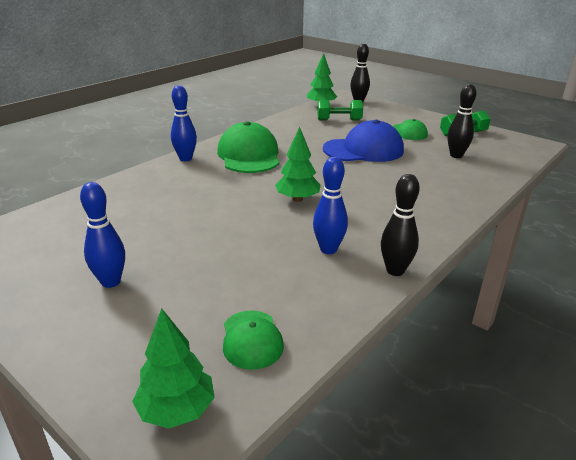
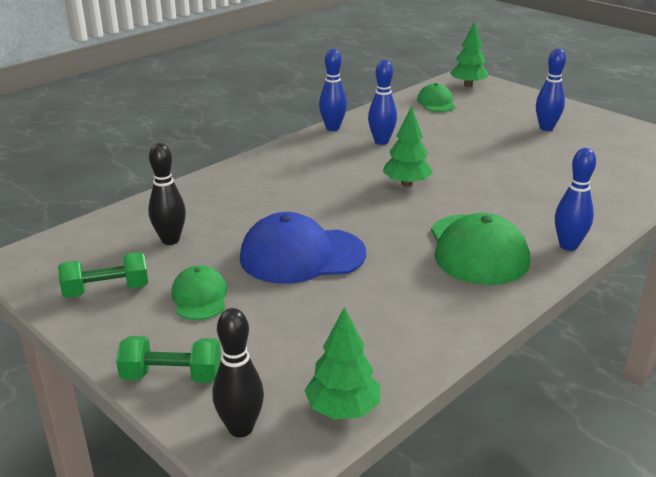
camera: 175 degrees left, 0 degrees up
green dumbbell [317,100,363,120] -> green dumbbell moved to [116,336,221,383]
black bowling pin [381,174,420,276] -> blue bowling pin [319,49,347,131]

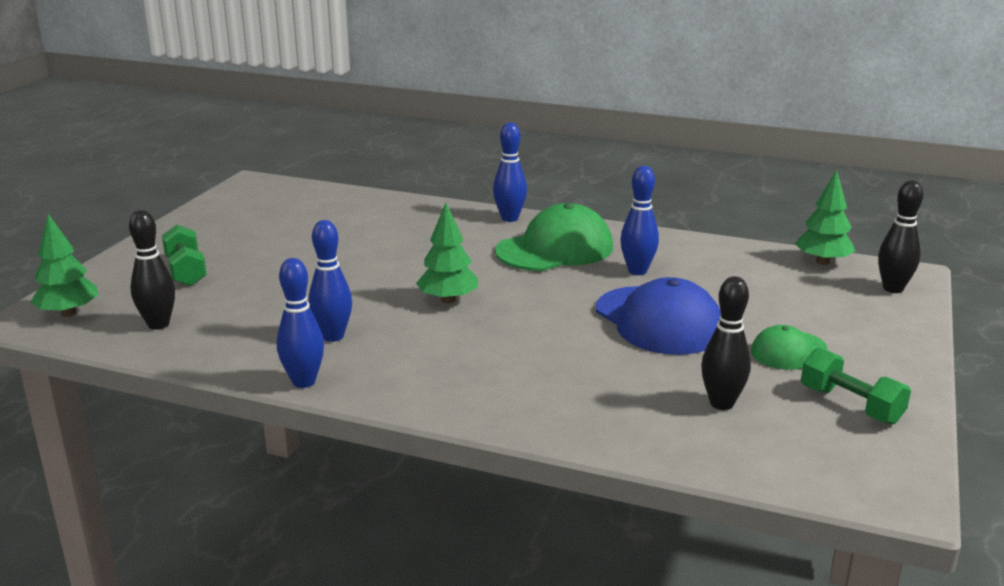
camera: 115 degrees left, 5 degrees down
green dumbbell [116,336,221,383] -> green dumbbell moved to [162,225,207,286]
green cap [417,83,455,112] -> black bowling pin [129,210,175,330]
blue bowling pin [536,49,566,131] -> blue bowling pin moved to [620,166,659,275]

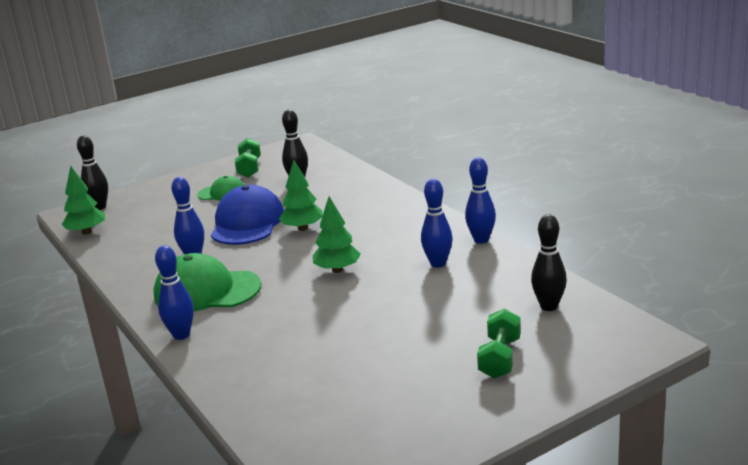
camera: 140 degrees left, 0 degrees up
green tree [30,214,99,317] -> green tree moved to [279,160,323,231]

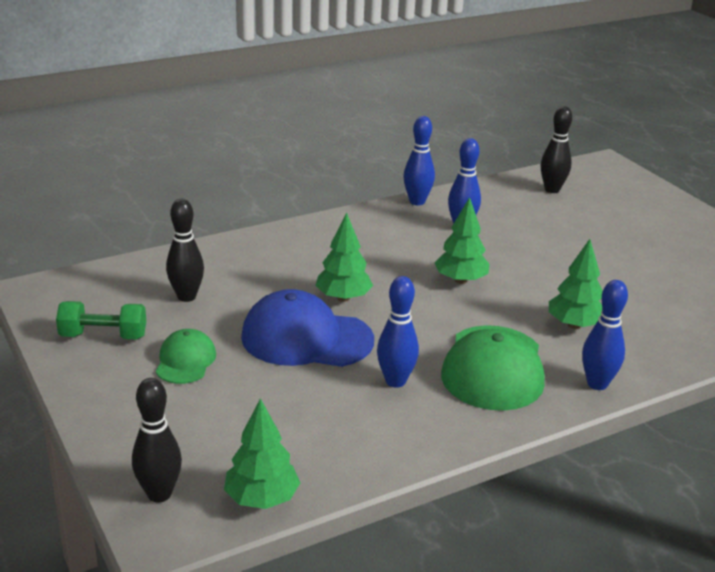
camera: 90 degrees left, 5 degrees up
green dumbbell [477,308,521,379] -> none
none -> green tree [549,239,603,329]

